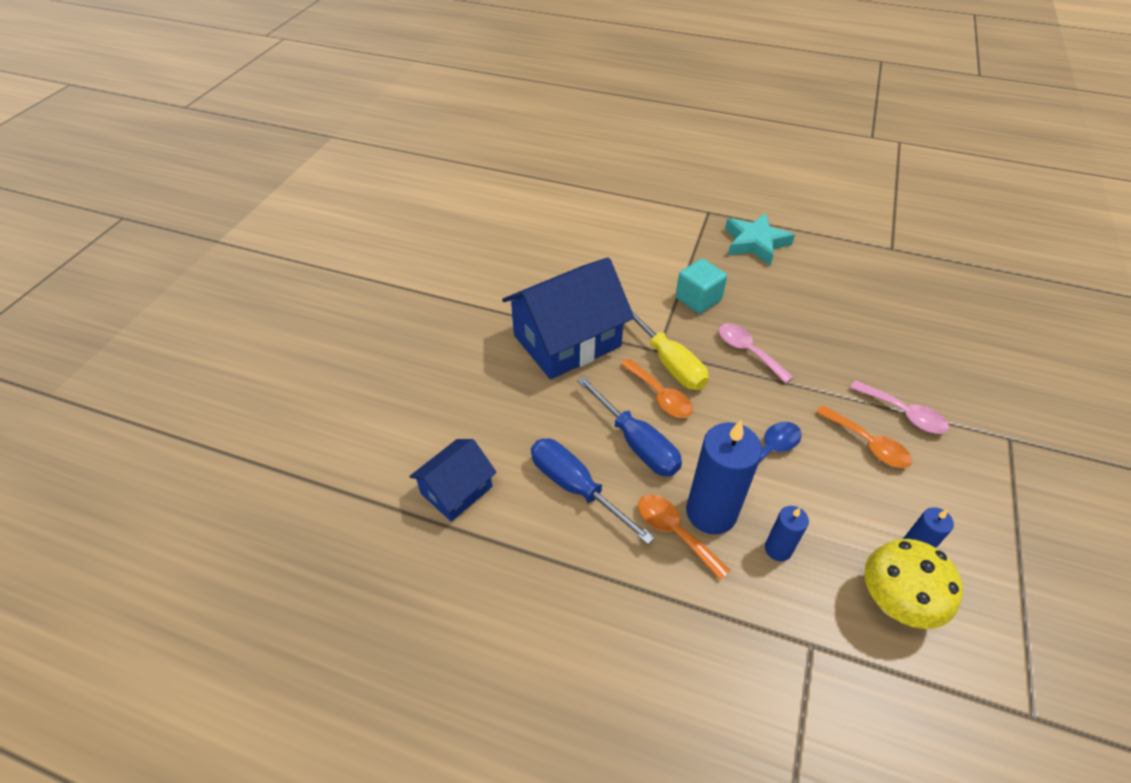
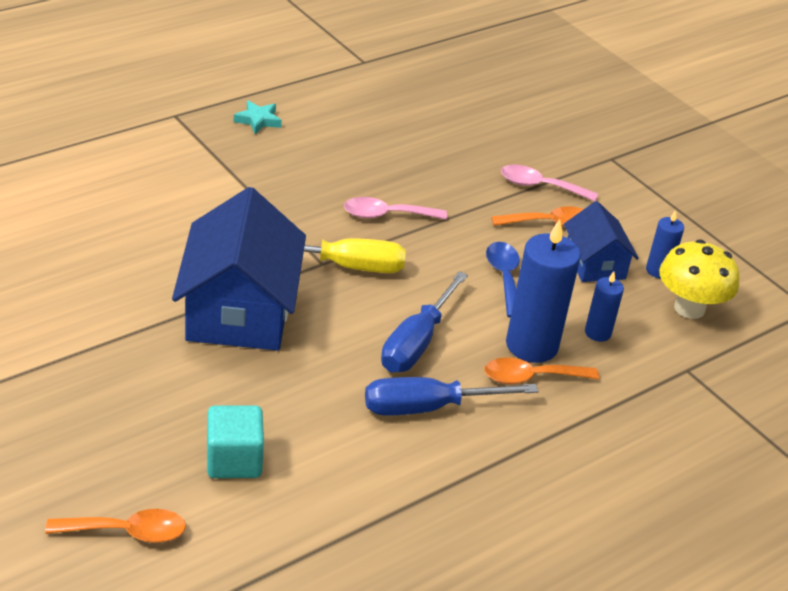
camera: 60 degrees left, 10 degrees down
blue house [409,439,497,522] -> blue house moved to [564,201,639,282]
blue screwdriver [577,376,682,477] -> blue screwdriver turned 120 degrees clockwise [381,271,468,372]
orange spoon [621,359,693,418] -> orange spoon moved to [45,509,186,543]
turquoise cube [676,259,727,314] -> turquoise cube moved to [207,405,264,478]
turquoise star [725,213,795,266] -> turquoise star [234,101,282,134], size x0.56
pink spoon [850,380,949,434] -> pink spoon turned 150 degrees counterclockwise [501,165,598,201]

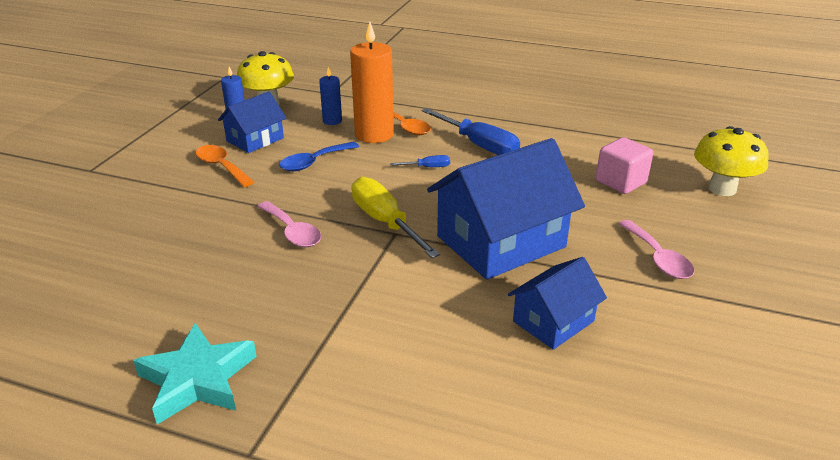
camera: 120 degrees left, 5 degrees down
orange spoon [45,509,186,543] -> yellow mushroom [694,126,769,196]
turquoise cube [207,405,264,478] -> pink cube [596,137,653,194]
turquoise star [234,101,282,134] -> turquoise star [133,323,257,424], size x1.78
blue screwdriver [381,271,468,372] -> blue screwdriver [390,155,450,167], size x0.46
pink spoon [501,165,598,201] -> pink spoon moved to [619,220,694,279]
blue candle [506,219,581,363] -> orange candle [350,22,394,143]
none -> blue house [508,257,607,350]

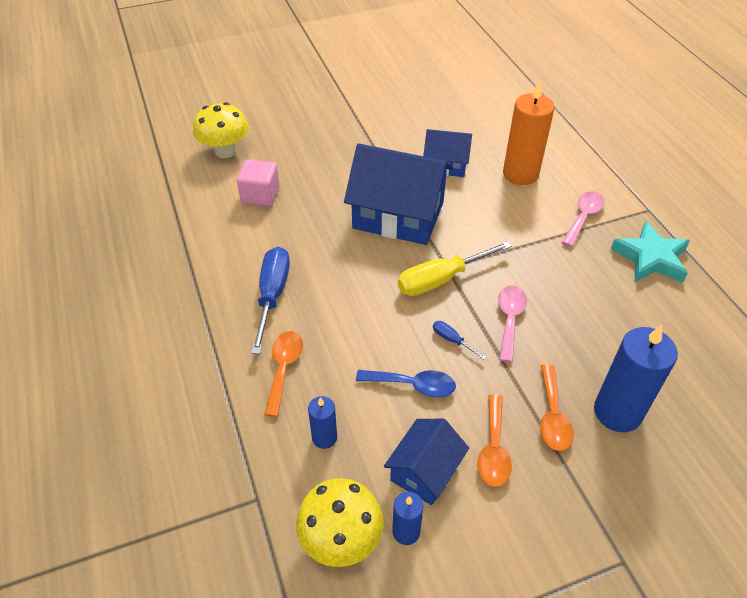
camera: 130 degrees left, 15 degrees up
blue house [218,91,286,153] -> blue house turned 60 degrees counterclockwise [384,419,469,505]
orange candle [350,22,394,143] -> orange candle moved to [503,81,555,185]
yellow screwdriver [351,177,440,258] -> yellow screwdriver turned 45 degrees clockwise [398,241,512,296]
blue screwdriver [390,155,450,167] -> blue screwdriver moved to [433,321,486,360]
pink spoon [619,220,694,279] -> pink spoon moved to [562,191,605,247]
none -> orange spoon [540,364,574,451]
none -> blue candle [594,325,678,432]

